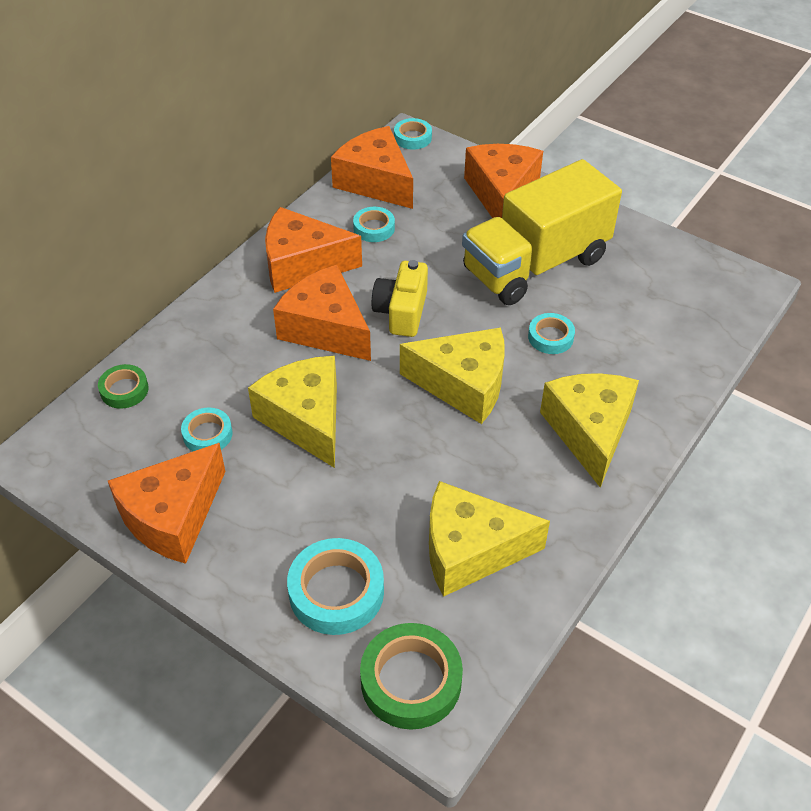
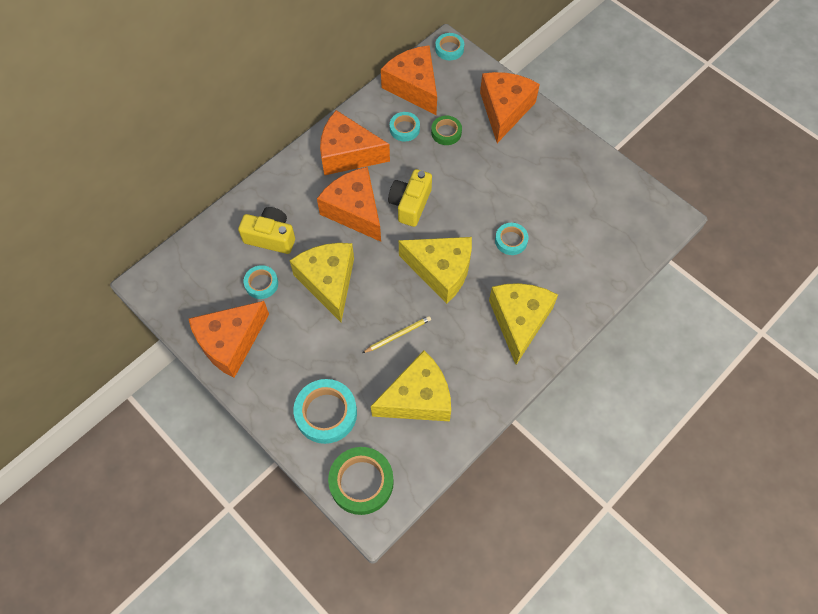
camera: 10 degrees right, 15 degrees up
green tape [98,364,149,409] -> green tape moved to [431,116,462,145]
yellow cheese [429,481,550,597] -> yellow cheese turned 150 degrees clockwise [371,351,451,421]
yellow truck [462,159,622,305] -> none
none -> yellow camera [238,207,295,254]
none -> yellow pencil [363,316,431,353]

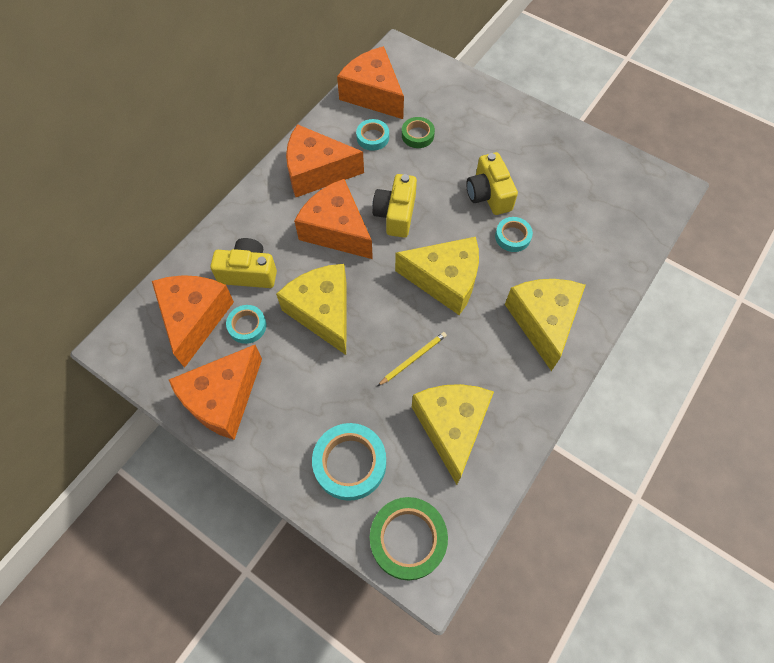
camera: 10 degrees left, 0 degrees up
yellow cheese [371,351,451,421] -> yellow cheese turned 60 degrees counterclockwise [412,384,494,485]
turquoise tape [435,33,464,60] -> none
orange cheese [480,72,540,143] -> orange cheese moved to [152,275,234,368]
none -> yellow camera [466,152,518,215]

